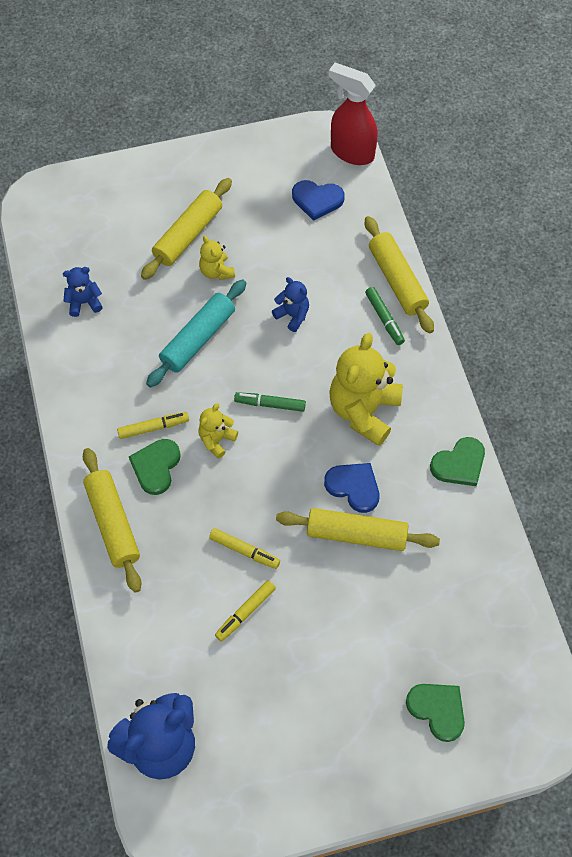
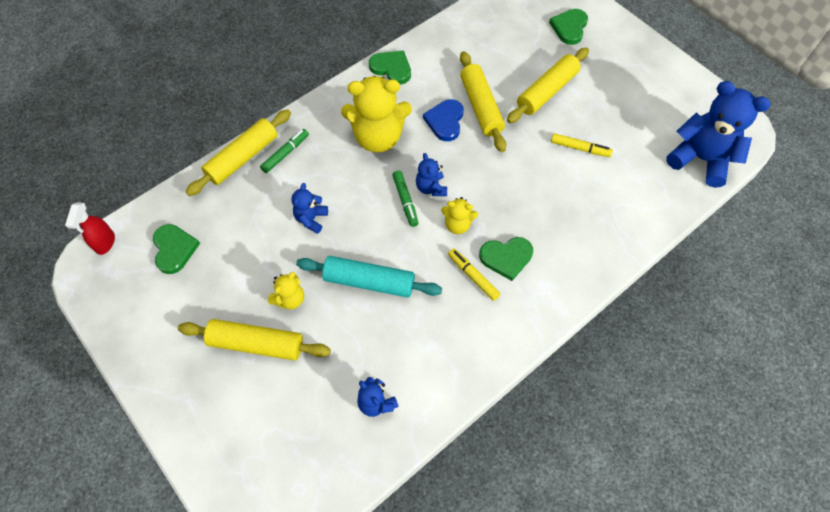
camera: 115 degrees left, 0 degrees up
yellow rolling pin [83,448,141,593] -> yellow rolling pin moved to [507,48,589,123]
yellow marker [209,528,280,569] -> none
blue heart [292,180,345,221] -> green heart [153,224,200,274]
red spray bottle [329,63,378,165] -> red spray bottle [65,202,115,255], size x0.59
none -> blue teddy bear [416,153,447,196]

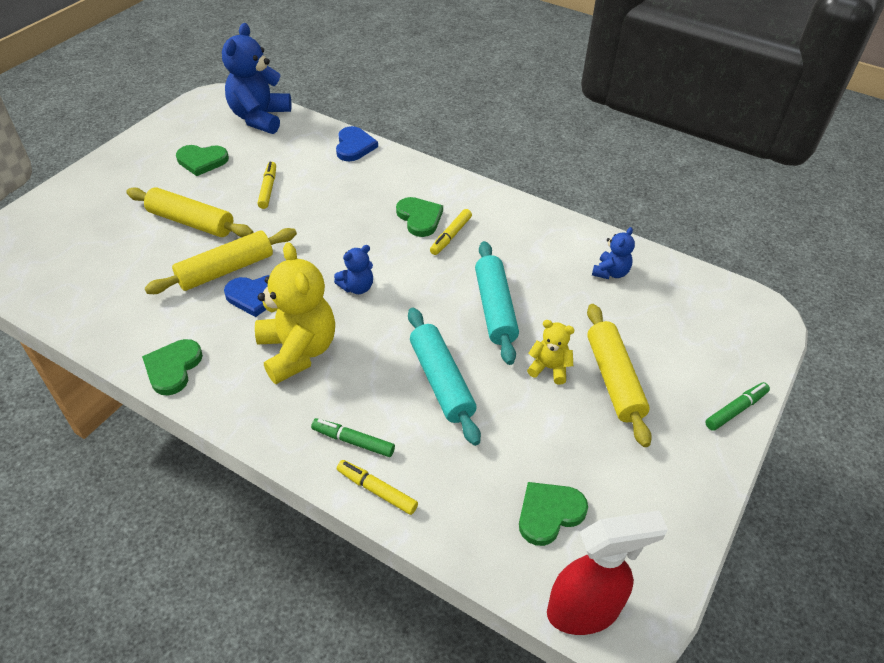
camera: 110 degrees left, 15 degrees down
red spray bottle [65,202,115,255] -> red spray bottle [547,511,668,635], size x1.69
yellow rolling pin [186,109,291,196] -> yellow marker [337,460,418,515]
blue teddy bear [291,183,328,234] -> turquoise rolling pin [408,308,481,446]
green marker [392,170,418,227] -> green marker moved to [705,382,770,431]
yellow teddy bear [441,197,478,234] -> none
green heart [549,9,588,45] -> green heart moved to [176,145,229,176]
none -> blue heart [336,126,378,161]

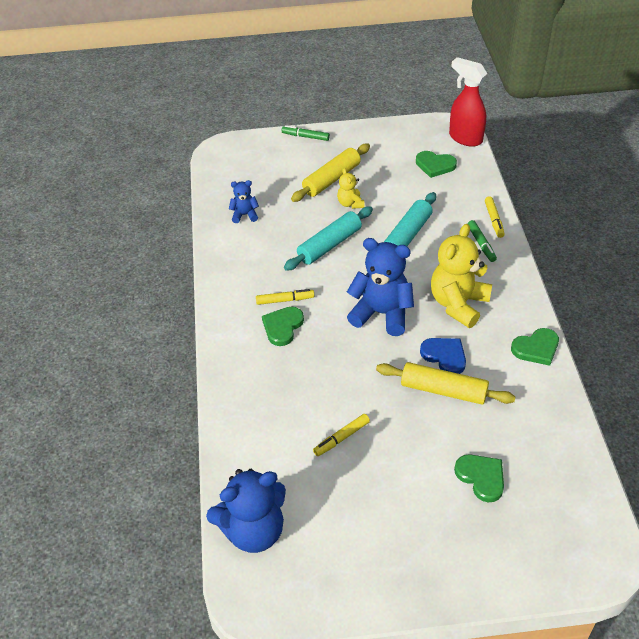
camera: 125 degrees left, 0 degrees up
yellow rolling pin [126,187,254,237] -> none
green heart [176,145,229,176] -> green heart moved to [454,454,504,502]
blue teddy bear [334,245,373,294] -> blue teddy bear [347,238,414,336], size x2.01
blue heart [336,126,378,161] -> none

